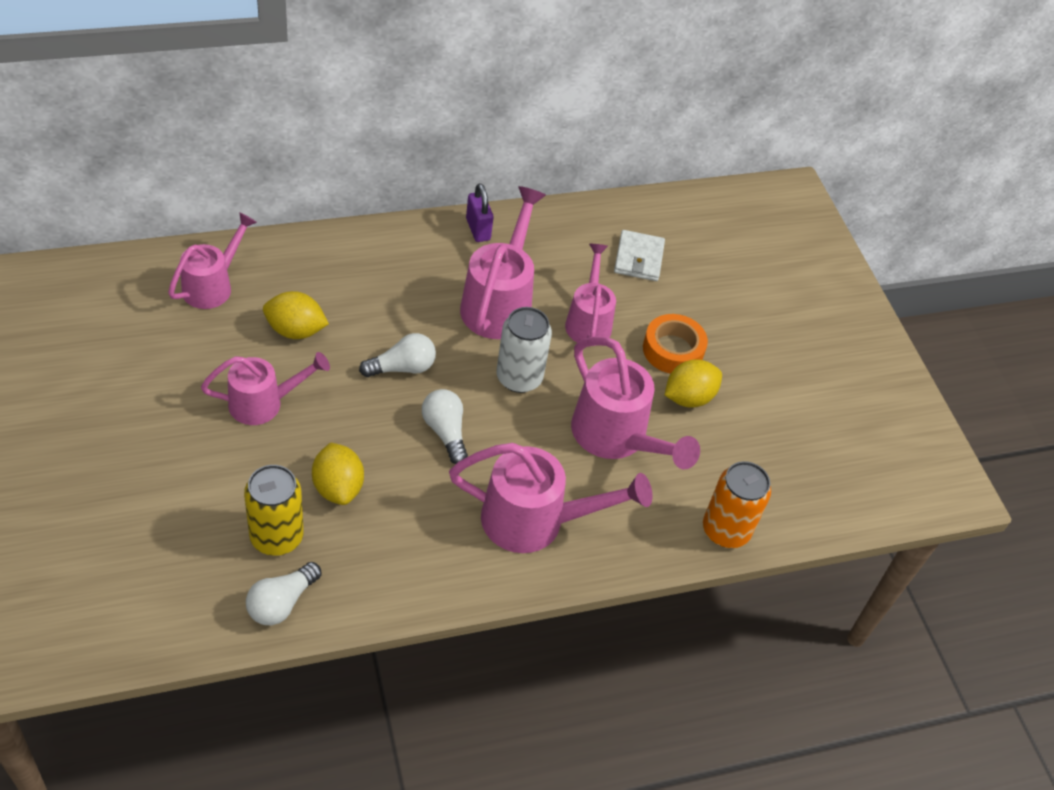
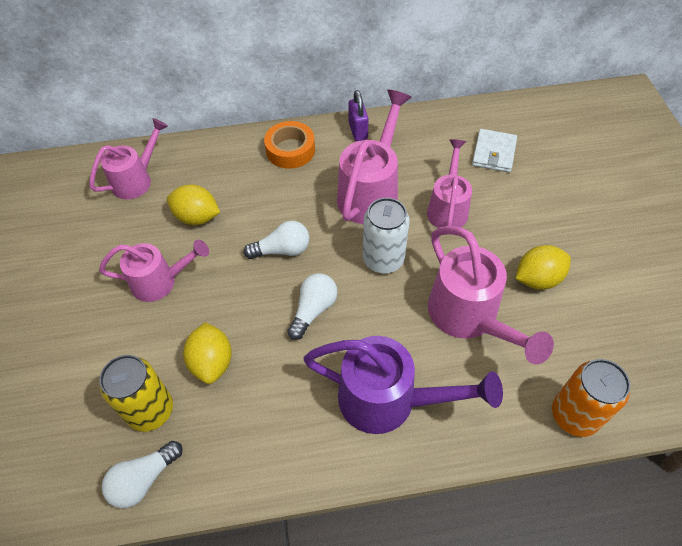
camera: 15 degrees right, 5 degrees up
white light bulb [422,389,468,464] -> white light bulb turned 45 degrees clockwise [287,273,337,340]
pink watering can [449,443,653,553] -> purple watering can [303,336,503,434]
orange tape [643,314,708,374] -> orange tape moved to [264,121,315,169]

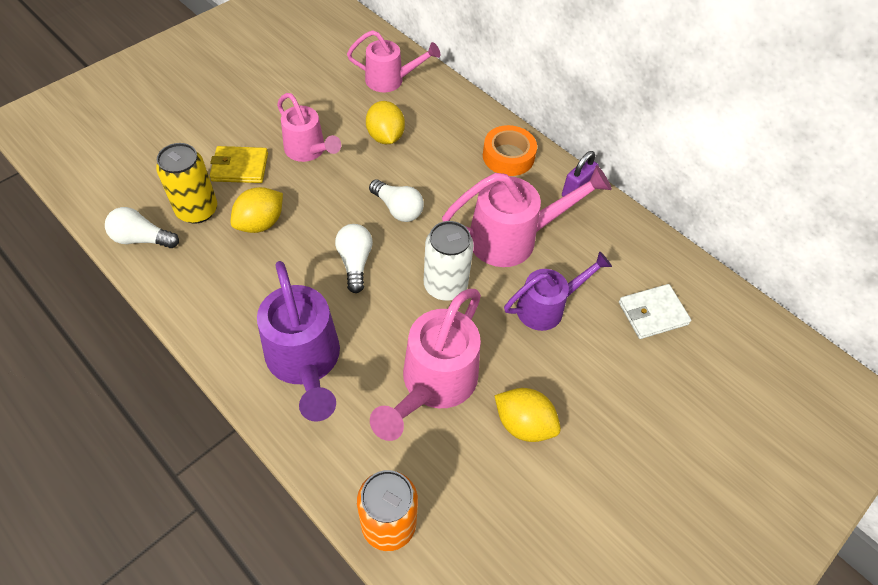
camera: 50 degrees right, 0 degrees up
white light bulb [287,273,337,340] -> white light bulb turned 90 degrees counterclockwise [335,224,373,293]
pink watering can [427,139,472,228] -> purple watering can [504,251,612,331]
none -> yellow wallet [210,146,268,183]

